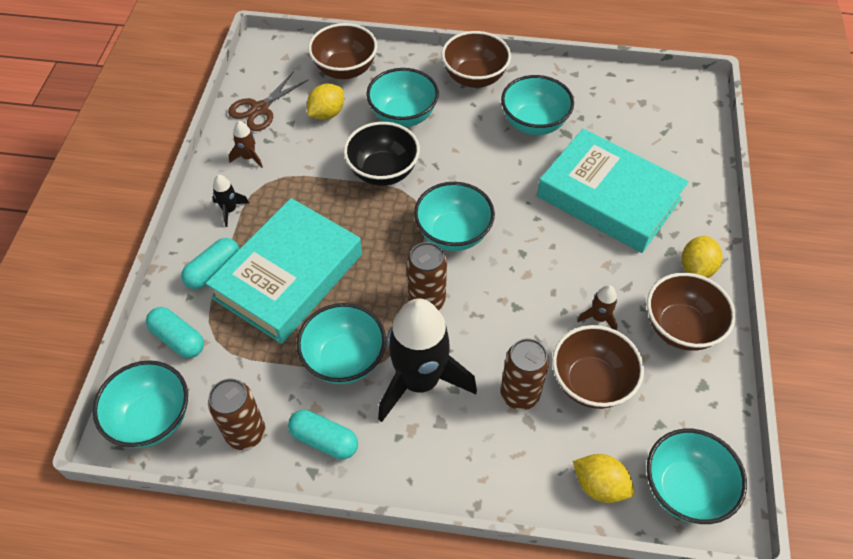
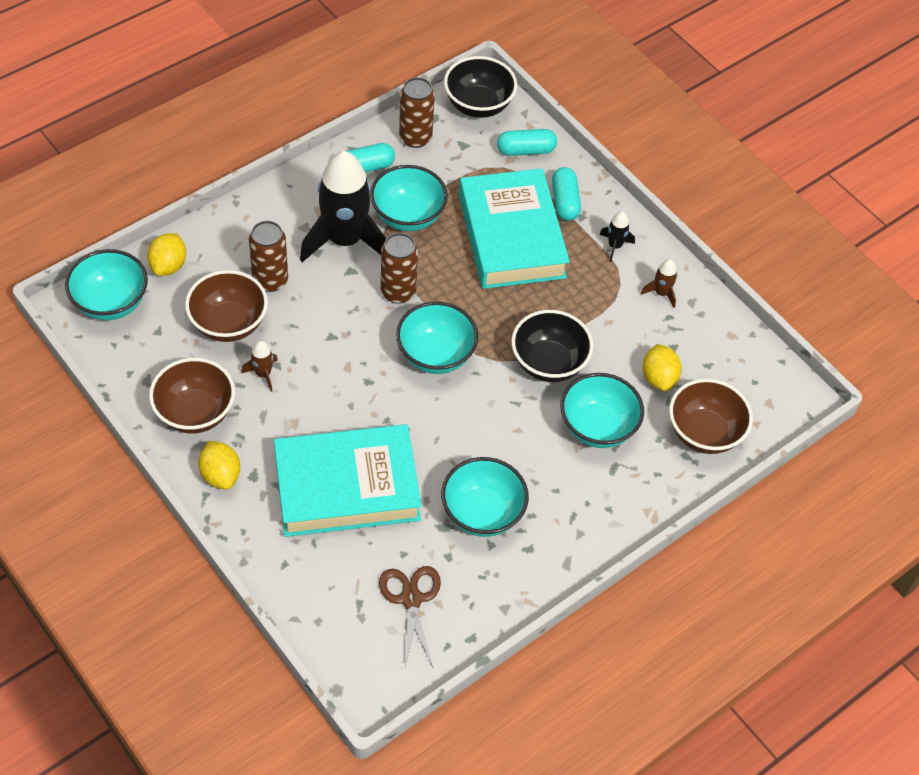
camera: 130 degrees right, 0 degrees up
turquoise bowl [93,360,188,448] -> black bowl [444,56,517,118]
brown scissors [228,71,309,131] -> brown scissors moved to [379,566,441,667]
brown bowl [442,31,511,88] -> none
yellow lemon [573,454,634,503] -> yellow lemon turned 60 degrees counterclockwise [147,233,186,276]

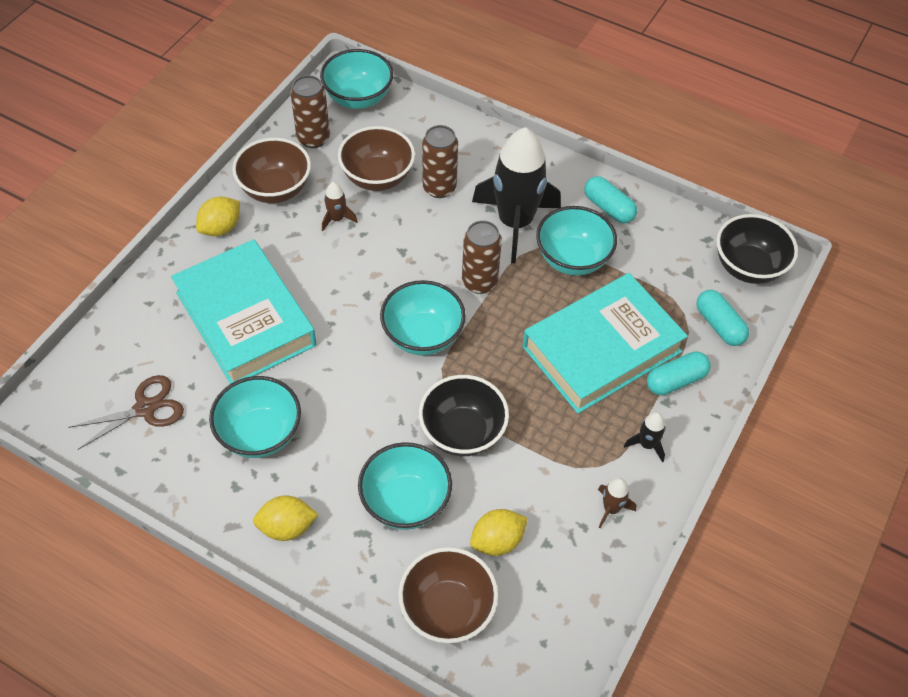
camera: 70 degrees right, 0 degrees up
yellow lemon [147,233,186,276] -> yellow lemon moved to [253,495,318,541]
brown can [399,77,435,148] -> brown can moved to [291,75,330,148]

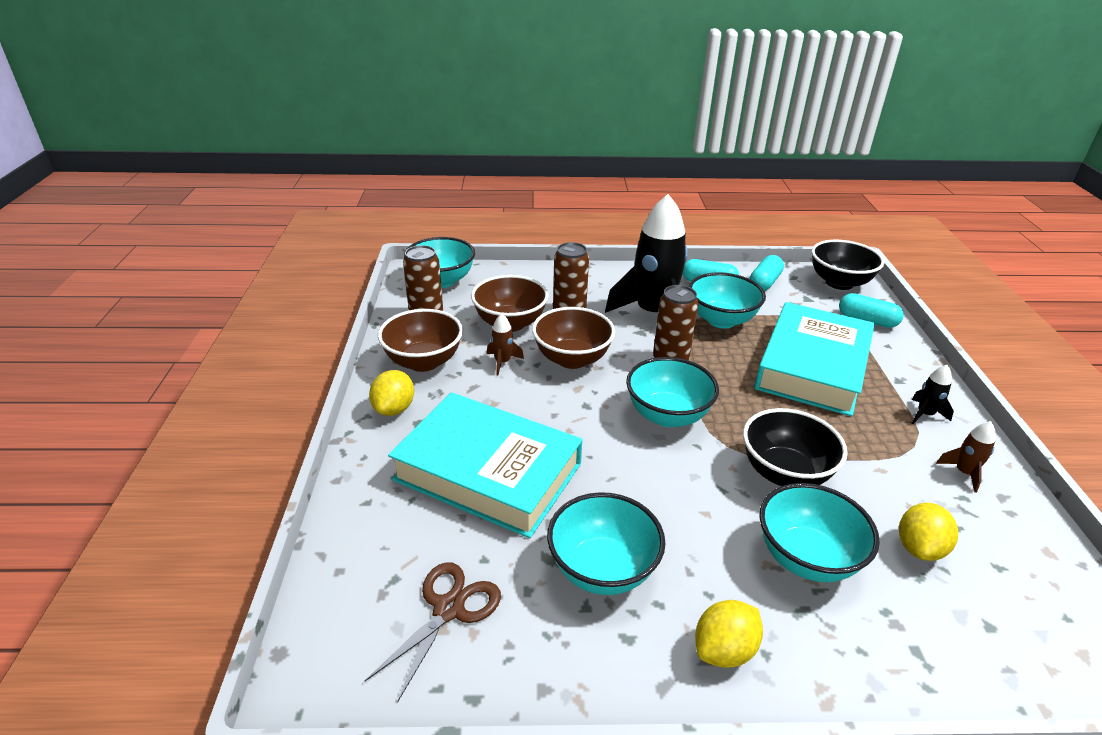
camera: 30 degrees left, 20 degrees down
brown bowl [398,547,498,643] -> brown bowl moved to [532,307,615,369]
turquoise capsule [647,351,711,395] -> turquoise capsule moved to [749,255,784,291]

